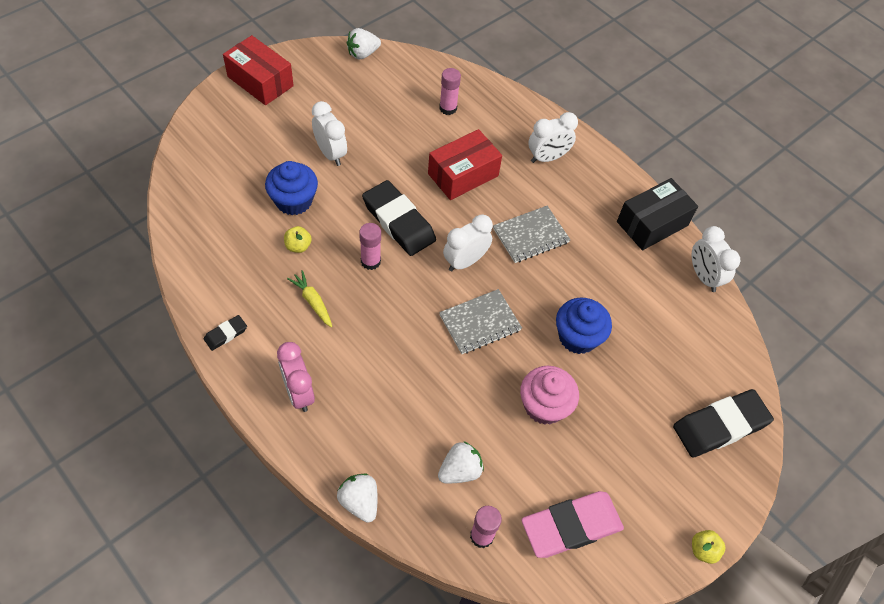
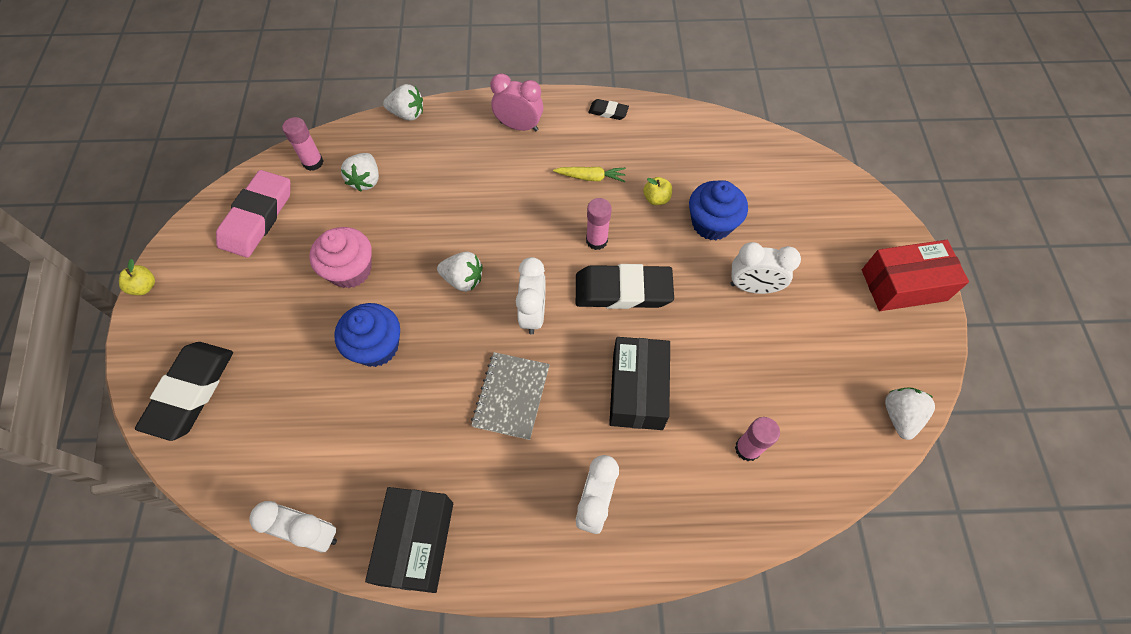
camera: 135 degrees right, 5 degrees up
black eraser [204,315,247,351] -> black eraser turned 75 degrees counterclockwise [589,99,629,120]
red box [428,129,502,200] -> black box [609,337,670,430]
grey notebook [439,289,522,354] -> white strawberry [437,252,483,292]

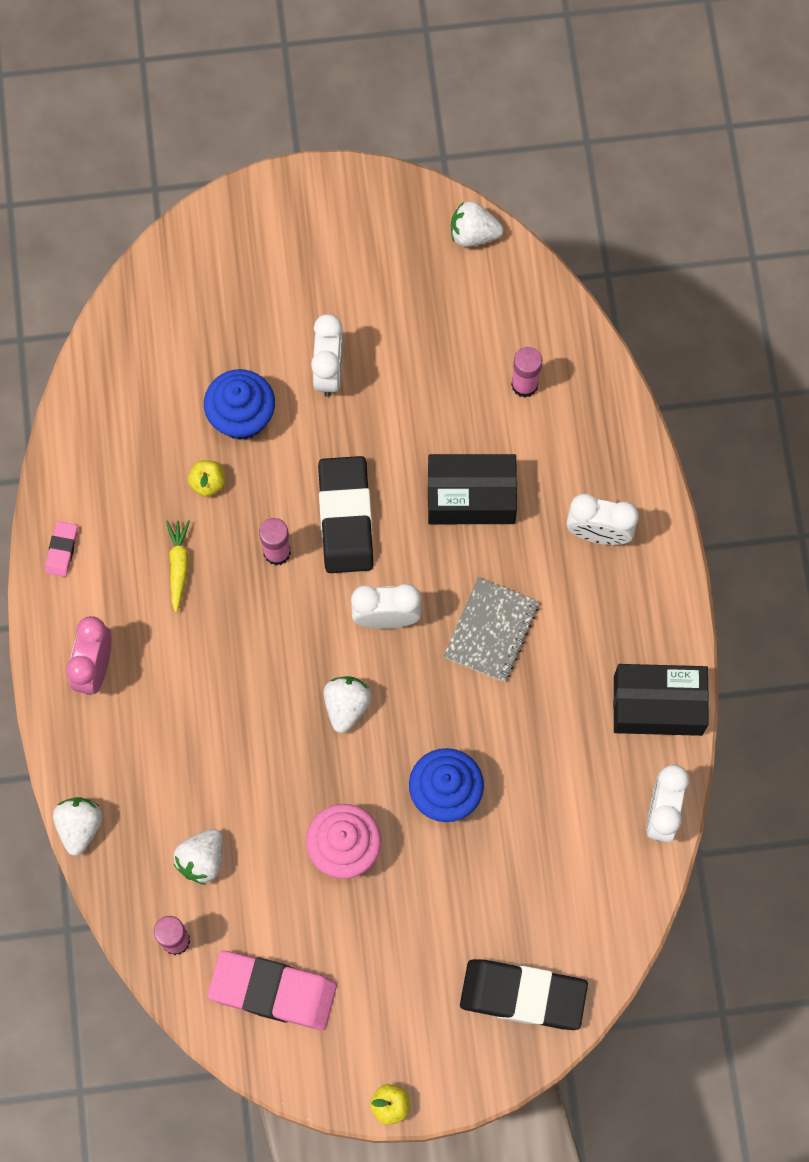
camera: 95 degrees left, 10 degrees up
white strawberry [341,153,379,192] -> white strawberry turned 120 degrees clockwise [174,829,223,885]
grey notebook [471,352,550,440] -> grey notebook turned 75 degrees counterclockwise [444,577,539,682]
black eraser [589,99,629,120] -> pink eraser [45,521,78,577]
red box [862,240,969,311] -> none

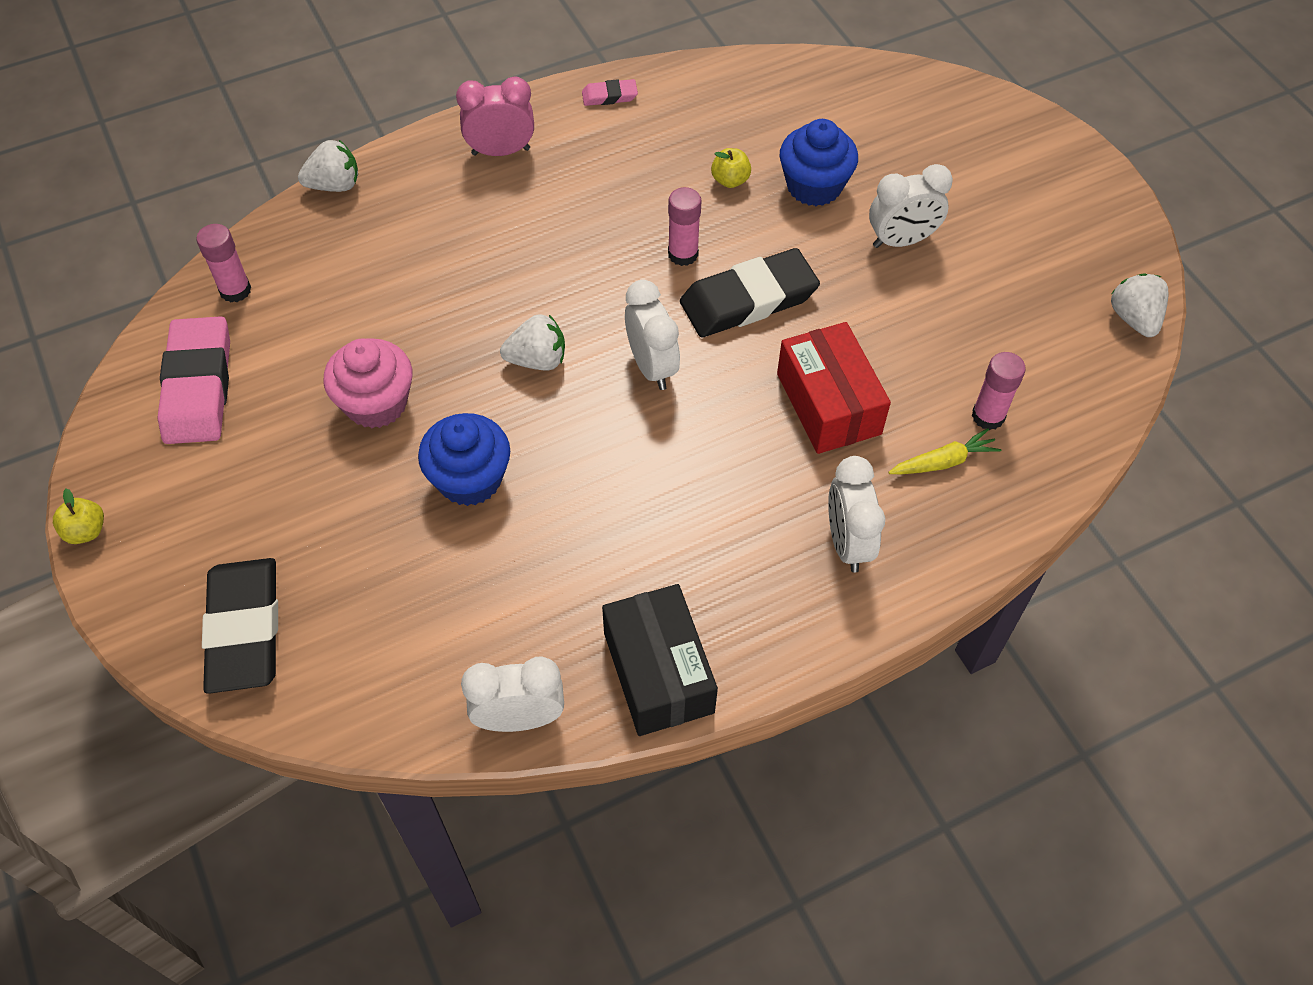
camera: 70 degrees right, 15 degrees down
yellow carrot [166,520,190,612] -> yellow carrot moved to [888,428,1001,474]
white strawberry [174,829,223,885] -> none
black box [428,454,517,524] -> red box [777,322,891,454]
grey notebook [444,577,539,682] -> none

